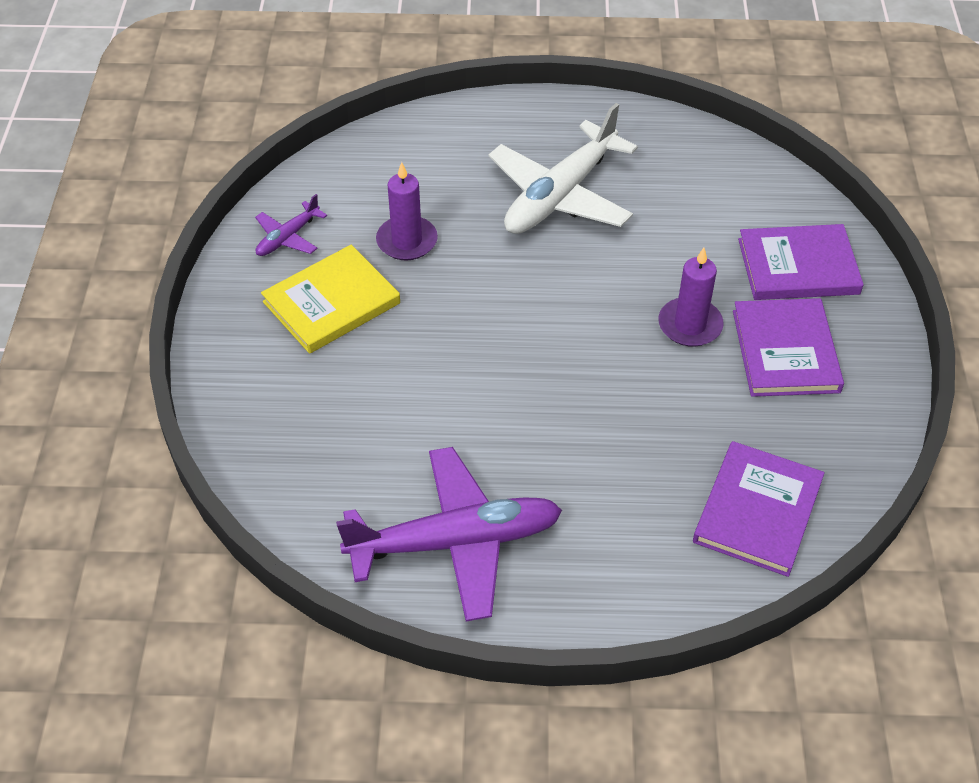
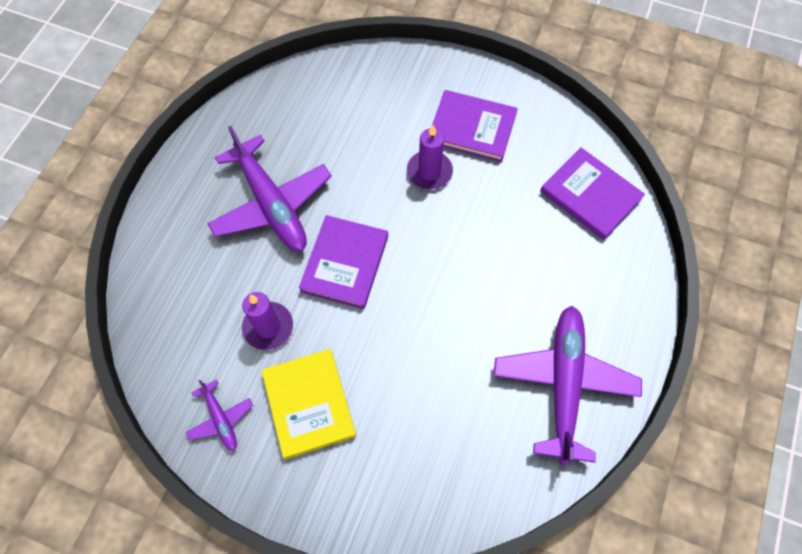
camera: 70 degrees left, 15 degrees up
white plane [489,103,638,234] -> purple plane [207,126,332,251]
purple book [738,224,864,300] -> purple book moved to [299,215,388,309]

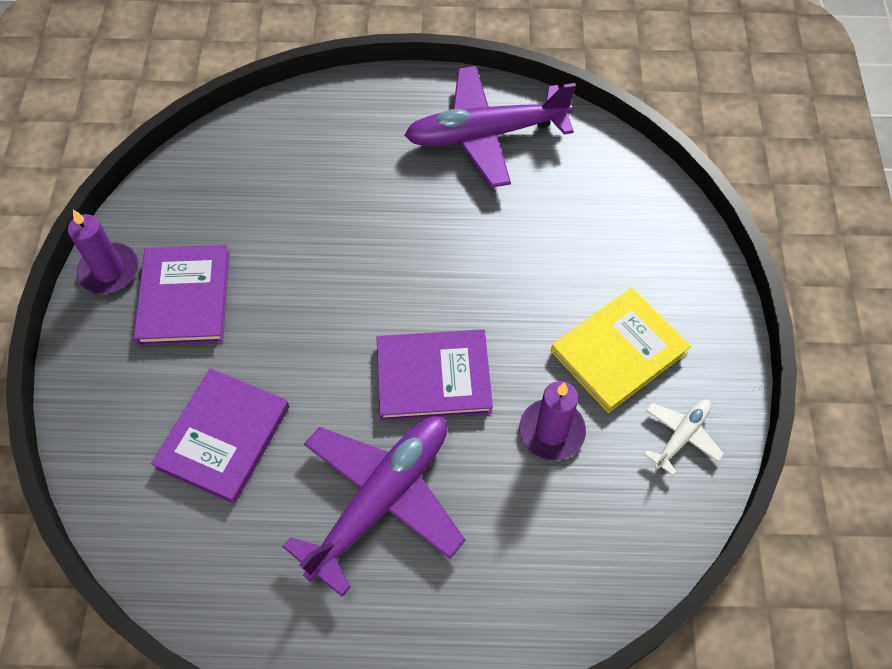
camera: 110 degrees left, 5 degrees down
purple plane [186,379,253,451] -> white plane [644,400,724,476]
purple candle [407,125,453,190] -> purple candle moved to [68,210,138,294]
purple book [540,147,645,240] -> purple book moved to [151,368,290,504]

